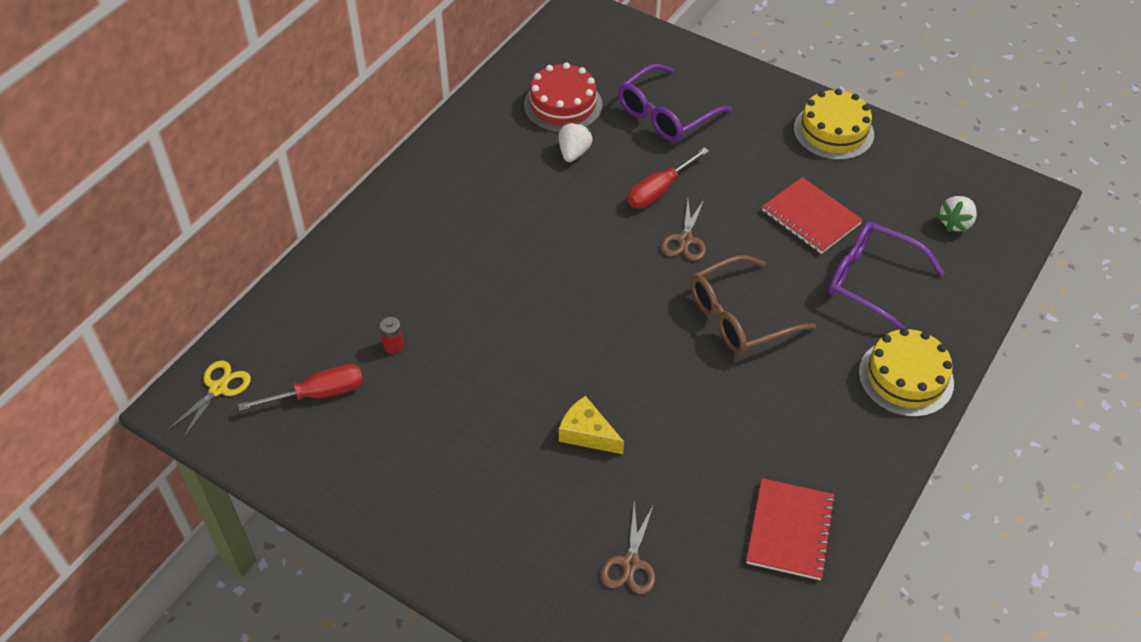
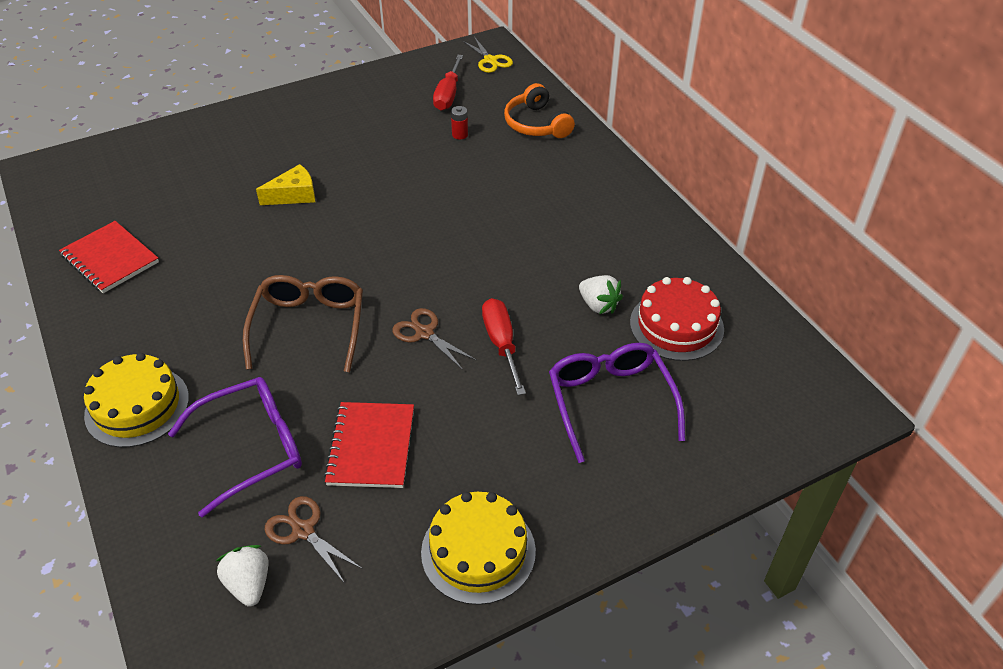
camera: 120 degrees right, 5 degrees down
brown scissors [601,502,655,595] -> brown scissors moved to [265,496,363,582]
red notebook [762,177,863,254] -> red notebook turned 75 degrees counterclockwise [324,402,414,488]
none -> orange headphones [504,83,575,138]

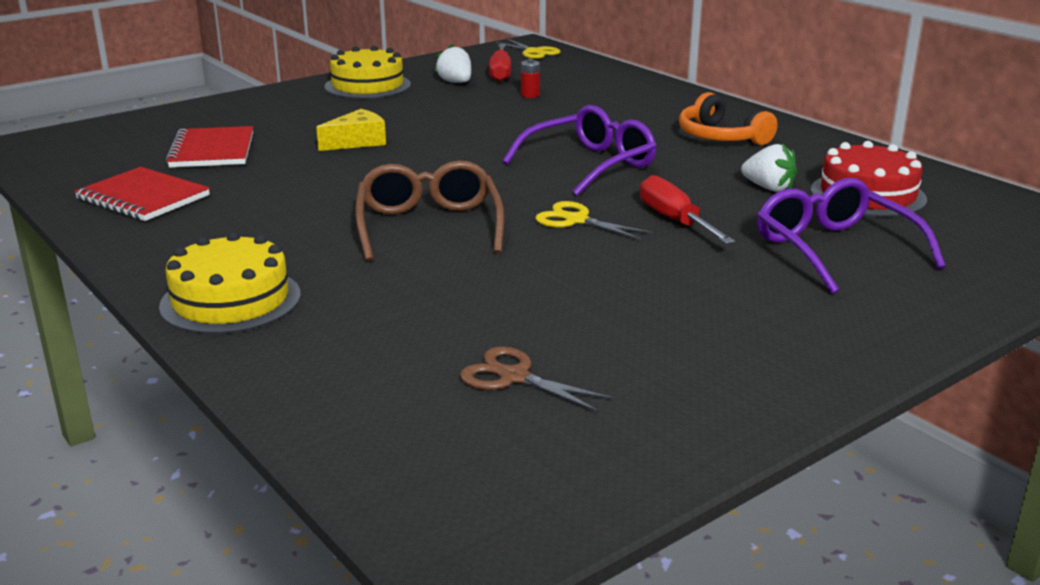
camera: 10 degrees left, 20 degrees down
purple glasses [168,377,302,518] -> purple glasses moved to [503,105,656,196]
white strawberry [215,545,268,606] -> white strawberry moved to [435,44,471,83]
red notebook [324,402,414,488] -> red notebook moved to [166,126,253,168]
brown scissors [392,308,477,370] -> yellow scissors [535,201,653,240]
yellow cake [421,492,536,605] -> yellow cake moved to [325,46,411,99]
orange headphones [504,83,575,138] -> orange headphones moved to [679,92,778,145]

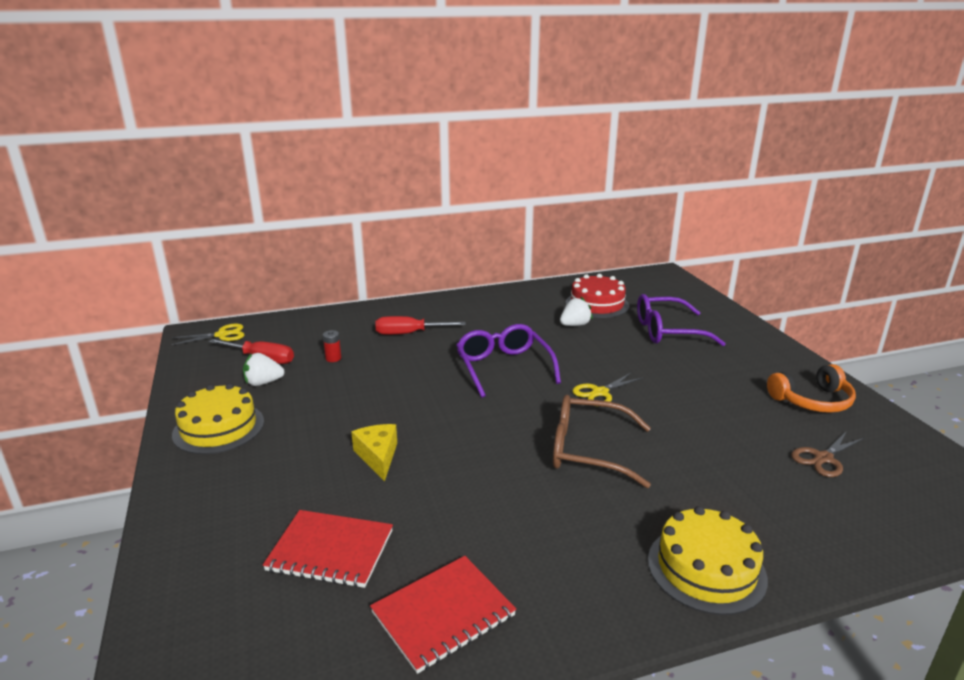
camera: 70 degrees left, 0 degrees up
red screwdriver [640,175,735,244] -> red screwdriver moved to [375,316,466,335]
orange headphones [679,92,778,145] -> orange headphones moved to [767,364,856,413]

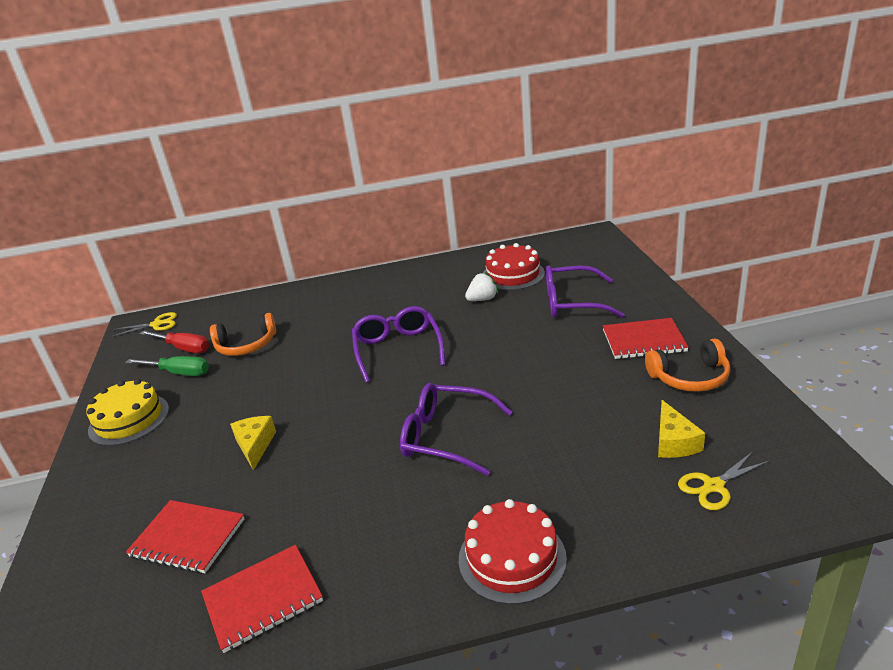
camera: 10 degrees right, 5 degrees up
white strawberry [243,353,285,386] -> green screwdriver [125,356,209,376]
red battery [323,330,341,362] -> orange headphones [210,313,276,356]
red screwdriver [375,316,466,335] -> none
brown glasses [553,395,651,488] -> purple glasses [400,383,513,476]
yellow scissors [572,372,644,402] -> yellow scissors moved to [678,451,769,510]
yellow cake [648,506,768,615] -> red cake [459,499,567,604]
brown scissors [791,431,865,477] -> yellow cheese [658,400,705,458]
none -> red notebook [603,318,689,359]

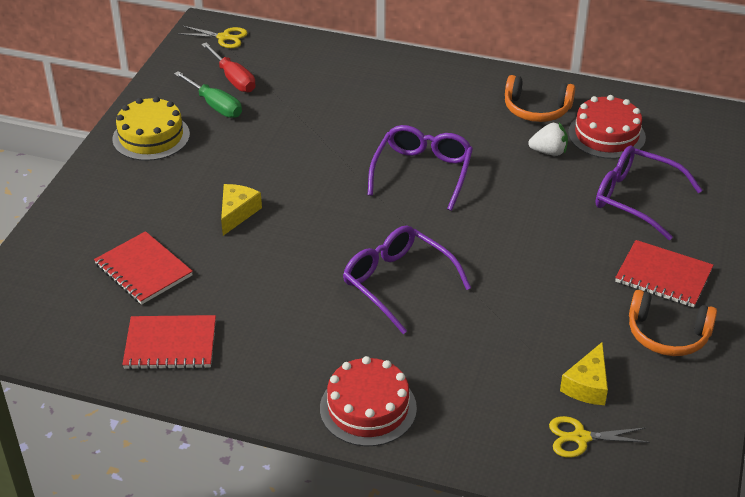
camera: 25 degrees right, 10 degrees up
orange headphones [210,313,276,356] -> orange headphones moved to [505,75,575,122]

